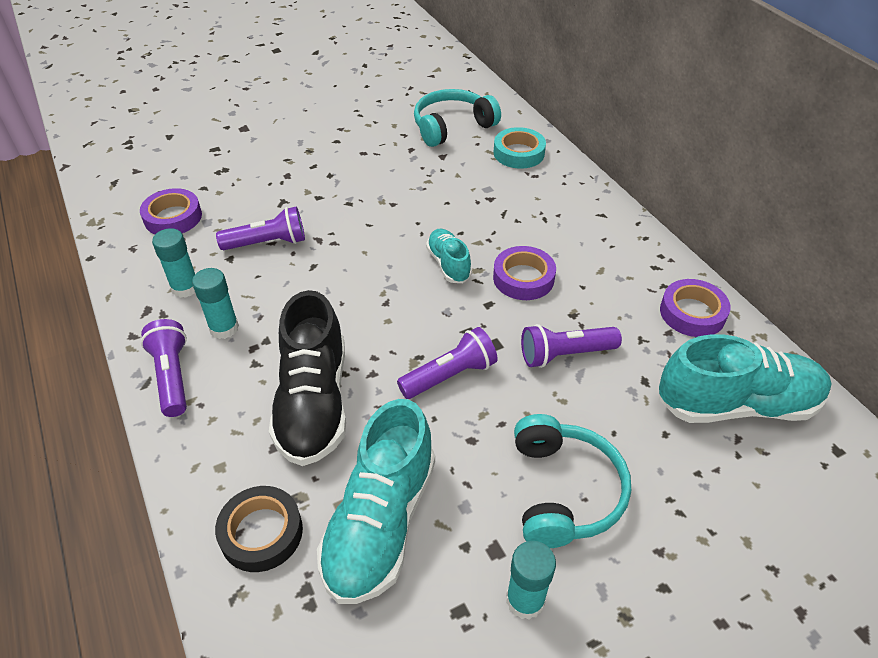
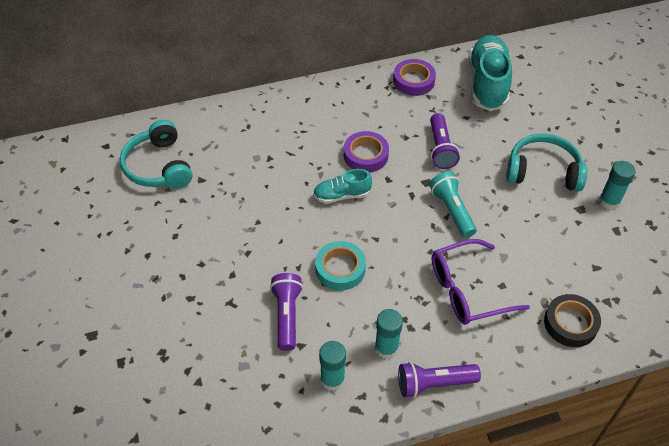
camera: 80 degrees left, 5 degrees up
purple tape [140,188,202,234] -> none
black shoe [269,290,346,466] -> purple glasses [432,239,530,325]
turquoise shoe [317,399,435,604] -> none
purple flashlight [397,327,498,399] -> turquoise flashlight [429,171,477,238]
turquoise tape [494,127,546,169] -> turquoise tape moved to [315,241,366,290]

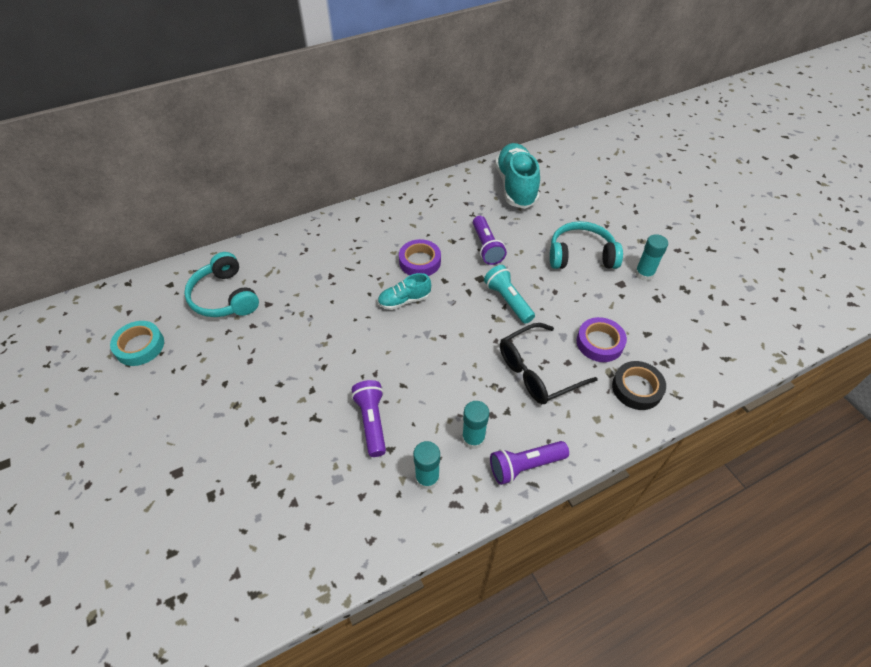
camera: 10 degrees left, 0 degrees up
turquoise tape [315,241,366,290] -> turquoise tape moved to [110,321,164,366]
purple tape [393,59,436,96] -> purple tape moved to [576,317,627,362]
purple glasses [432,239,530,325] -> black glasses [500,323,598,404]

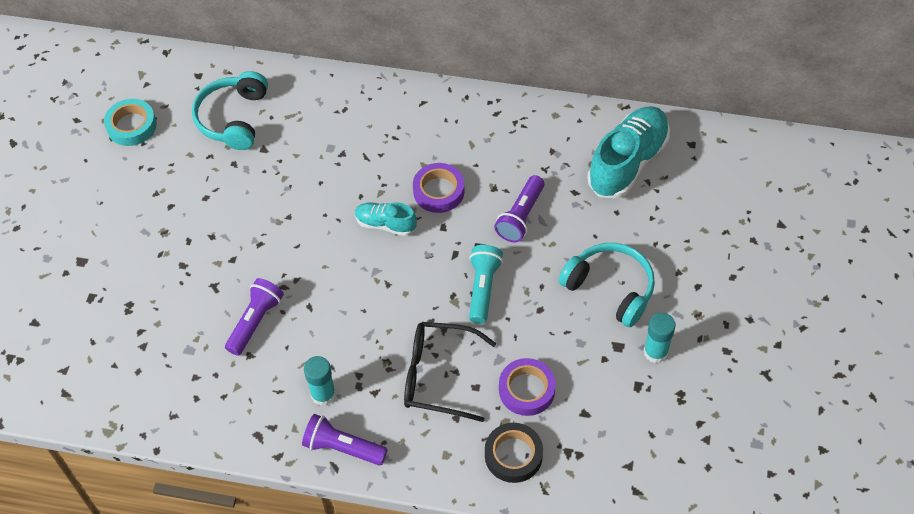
camera: 40 degrees right, 5 degrees up
turquoise glue stick [413,441,440,490] -> none

